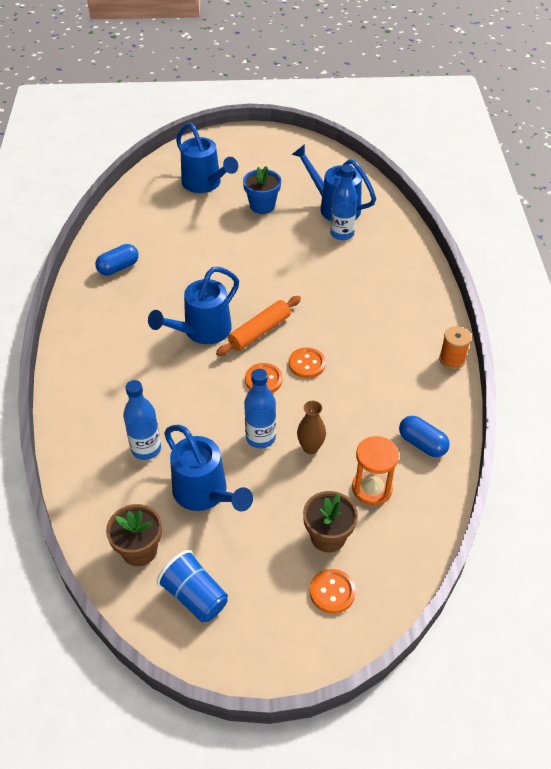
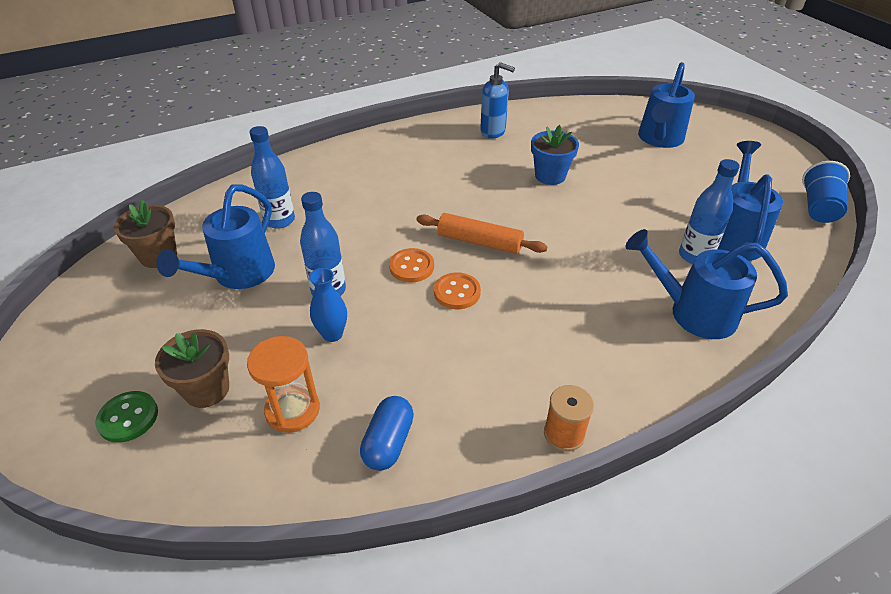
camera: 65 degrees right, 5 degrees down
blue capsule [95,244,139,276] -> blue soap dispenser [480,62,515,138]
blue watering can [148,267,239,344] -> blue watering can moved to [625,229,788,339]
blue cup [157,550,228,622] -> blue cup moved to [802,161,850,223]
blue flower pot [243,166,281,214] -> blue flower pot moved to [531,125,579,185]
brown vase [297,401,326,454] -> blue vase [309,268,347,342]
orange button [310,569,356,614] -> green button [95,391,158,443]

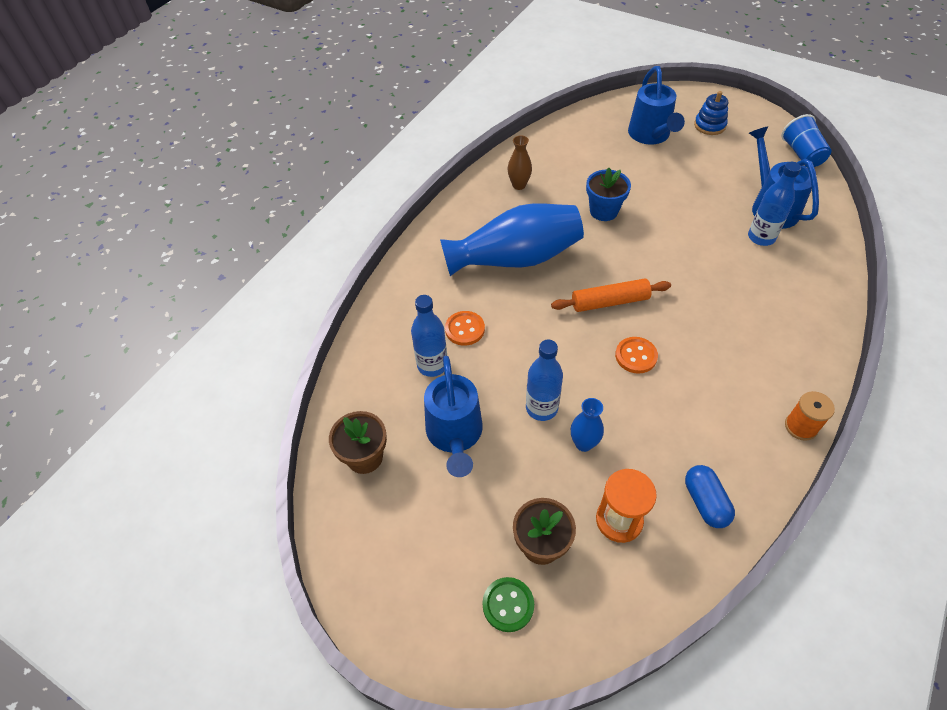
camera: 30 degrees left, 10 degrees up
orange button [389,248,434,283] -> orange button moved to [445,311,485,346]
blue soap dispenser [480,62,515,138] -> brown vase [508,135,532,190]
blue watering can [625,229,788,339] -> none
none -> blue vase [440,203,584,276]
none -> blue stacking toy [694,91,728,135]

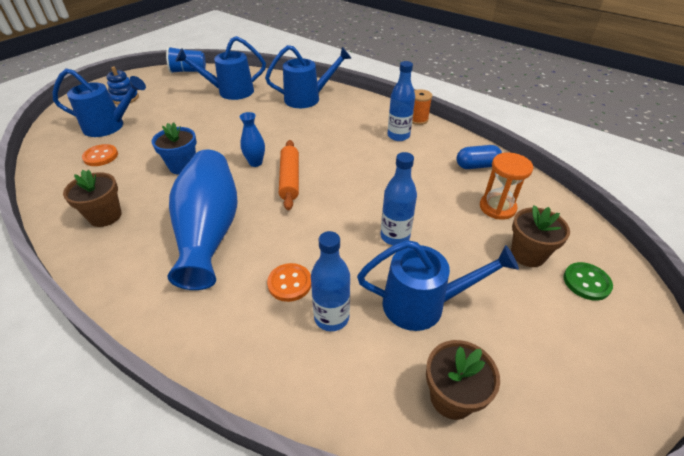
camera: 85 degrees left, 10 degrees down
brown vase [508,135,532,190] -> brown flower pot [63,170,122,227]
blue vase [571,398,604,452] -> blue vase moved to [240,112,265,167]
orange button [615,337,658,374] -> orange button moved to [82,144,118,166]
blue bottle [748,162,801,246] -> blue bottle moved to [387,61,415,141]
none -> blue watering can [265,45,352,108]

